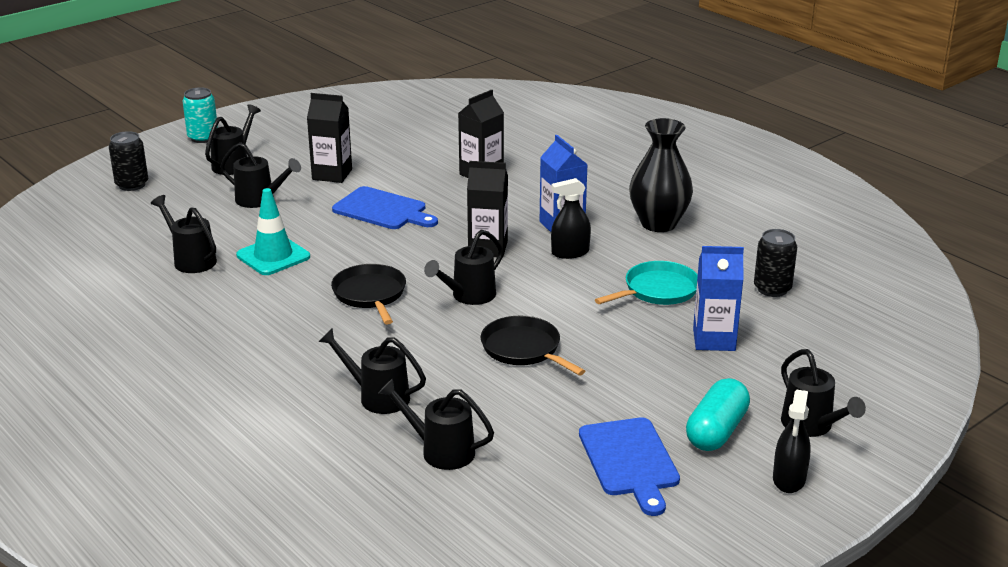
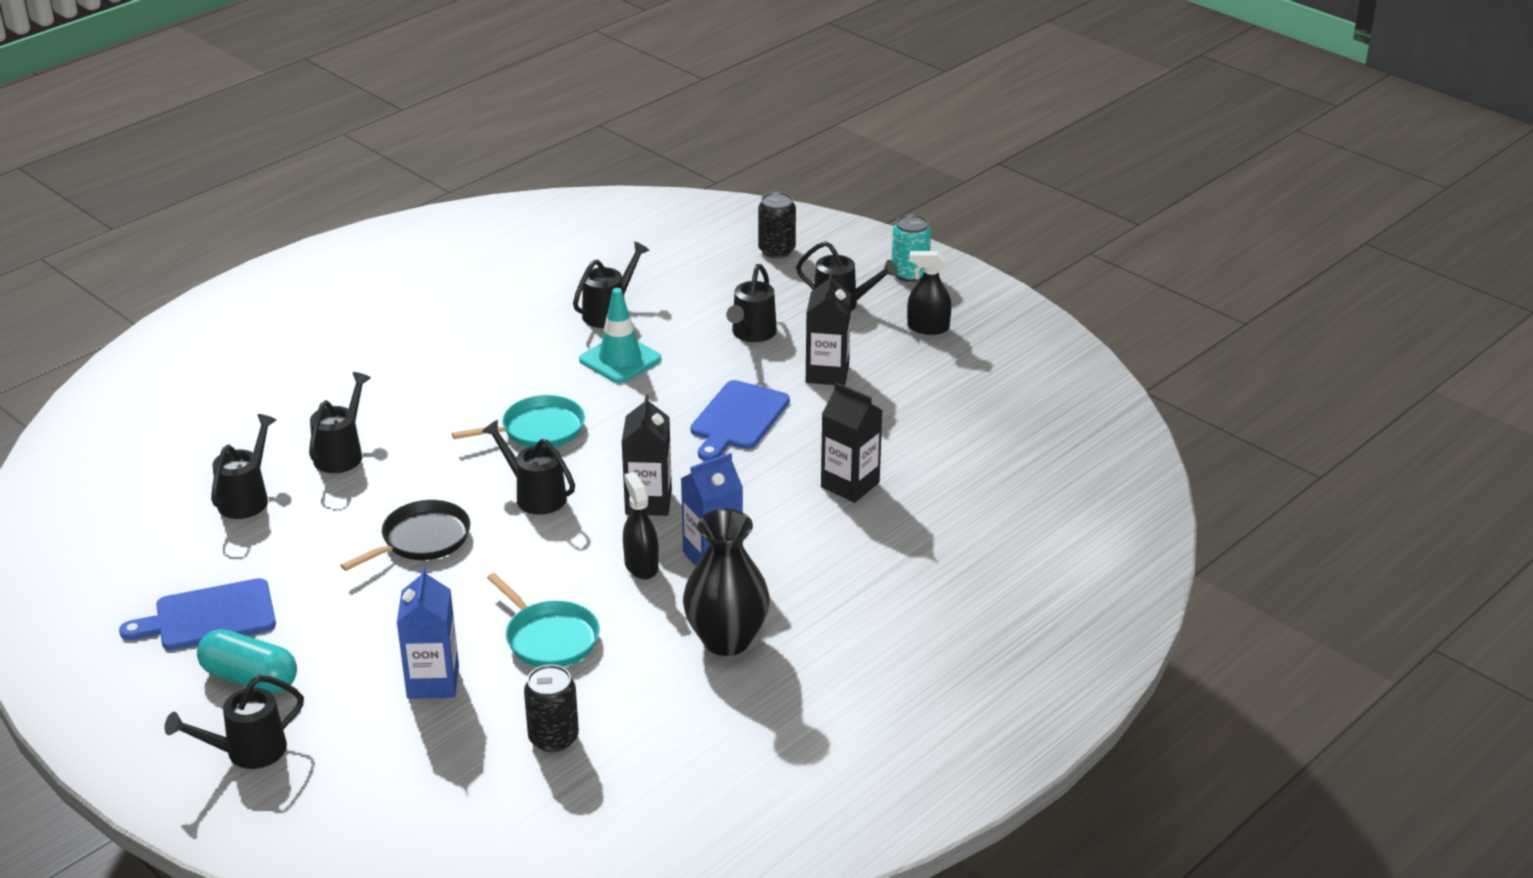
camera: 85 degrees right, 5 degrees up
black pan [331,264,406,325] -> turquoise pan [452,395,585,447]
black spray bottle [773,390,811,493] -> black spray bottle moved to [907,251,951,335]

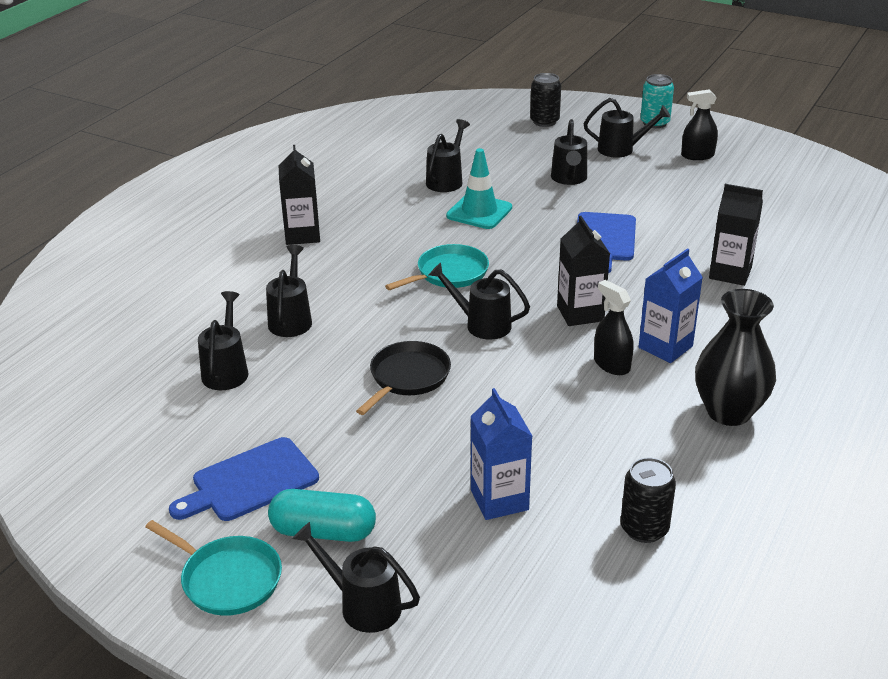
camera: 15 degrees left, 0 degrees up
black watering can [165,675,304,769] -> black watering can turned 75 degrees clockwise [292,522,420,633]
turquoise pan [487,573,600,667] -> turquoise pan moved to [145,520,282,616]
black carton [806,272,851,386] -> black carton moved to [278,145,320,245]

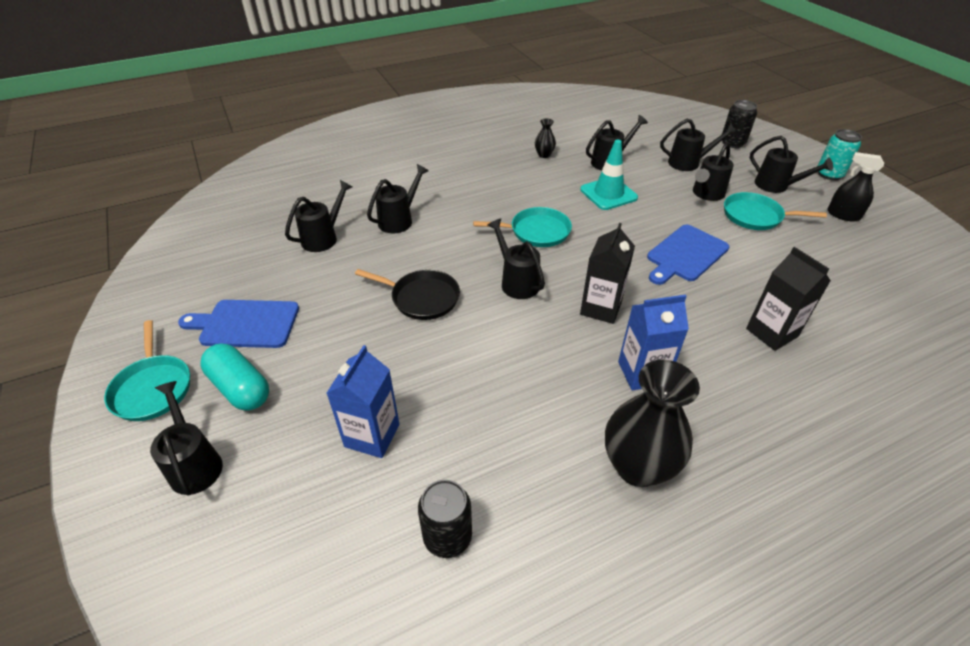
camera: 35 degrees right, 10 degrees up
black carton [278,145,320,245] -> none
black pan [356,341,451,415] -> black pan turned 45 degrees clockwise [355,269,460,320]
black spray bottle [594,280,634,375] -> none
none -> black vase [535,118,556,158]
none -> black watering can [660,119,737,171]
none -> turquoise pan [724,192,827,230]

